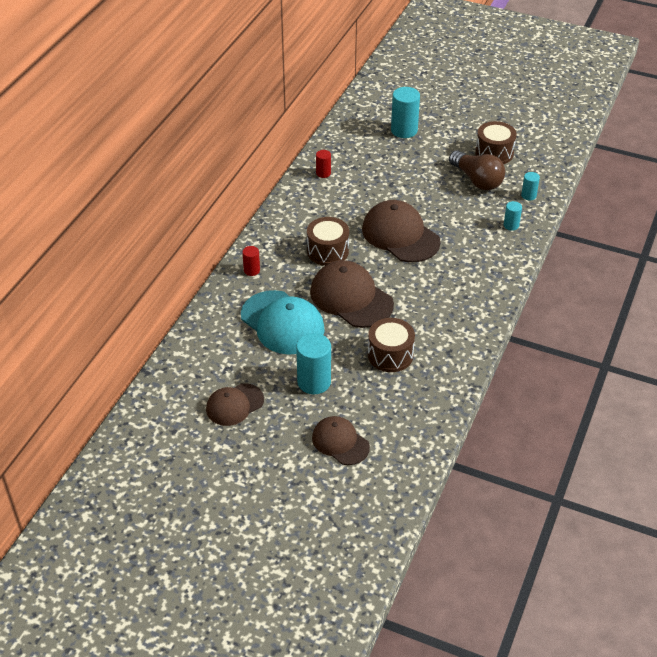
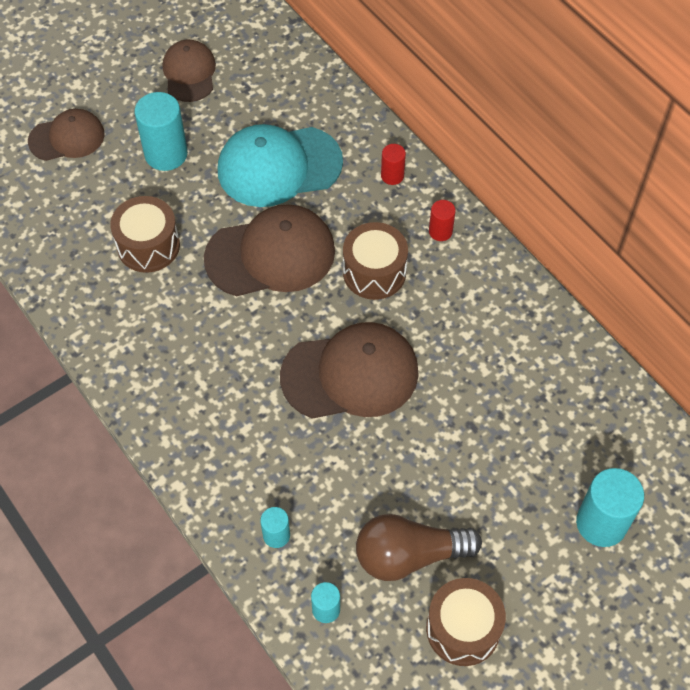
camera: 120 degrees right, 15 degrees up
red cylinder [316,150,331,178] -> red cylinder moved to [429,200,456,241]

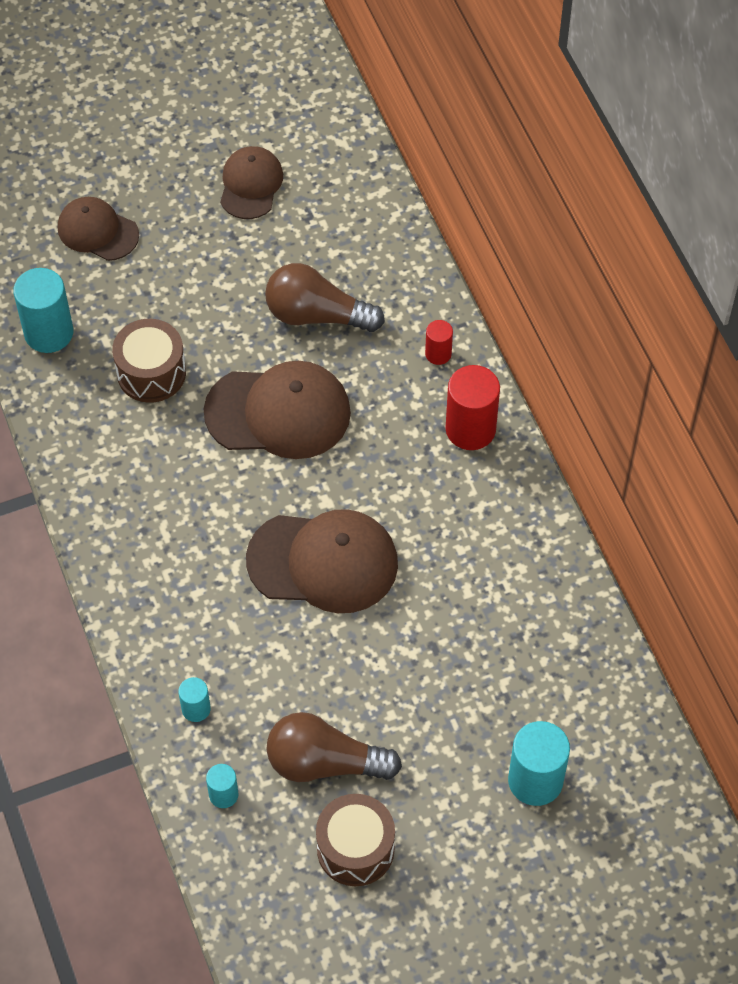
camera: 15 degrees right, 0 degrees up
brown cap [28,109,105,161] -> brown cap turned 150 degrees counterclockwise [58,197,139,261]
turquoise cylinder [134,92,188,171] -> turquoise cylinder moved to [13,268,73,353]
turquoise cap [218,124,343,207] -> brown light bulb [265,263,385,332]
brown drum [343,222,408,300] -> none
red cylinder [429,200,456,241] -> red cylinder [445,365,500,450], size x1.88

